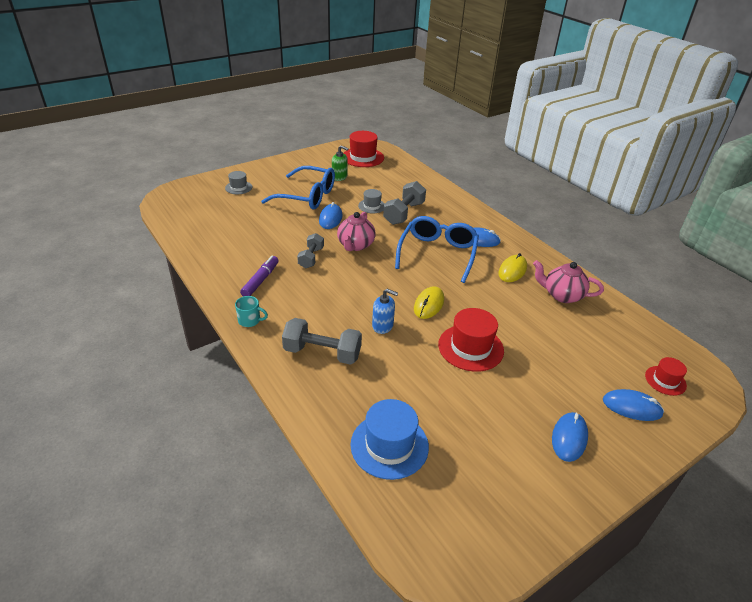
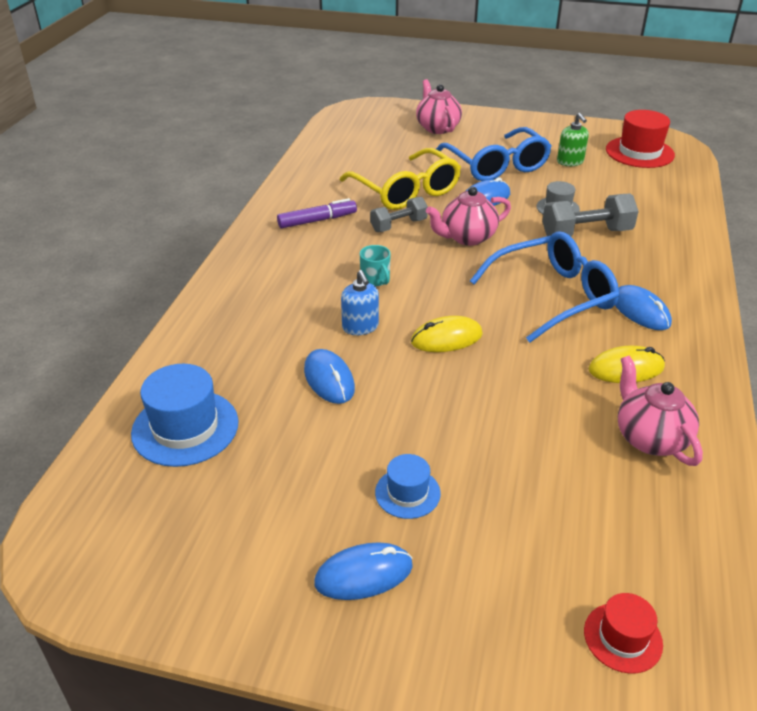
camera: 50 degrees right, 0 degrees up
grey hat [225,171,252,194] -> pink teapot [416,79,462,134]
turquoise mug [235,296,268,327] -> turquoise mug moved to [360,245,391,286]
grey dumbbell [282,318,362,365] -> none
red hat [438,308,504,372] -> none
blue mouse [603,389,664,421] -> blue mouse moved to [304,349,355,404]
none -> yellow glasses [340,148,461,210]
none -> blue hat [375,454,441,519]

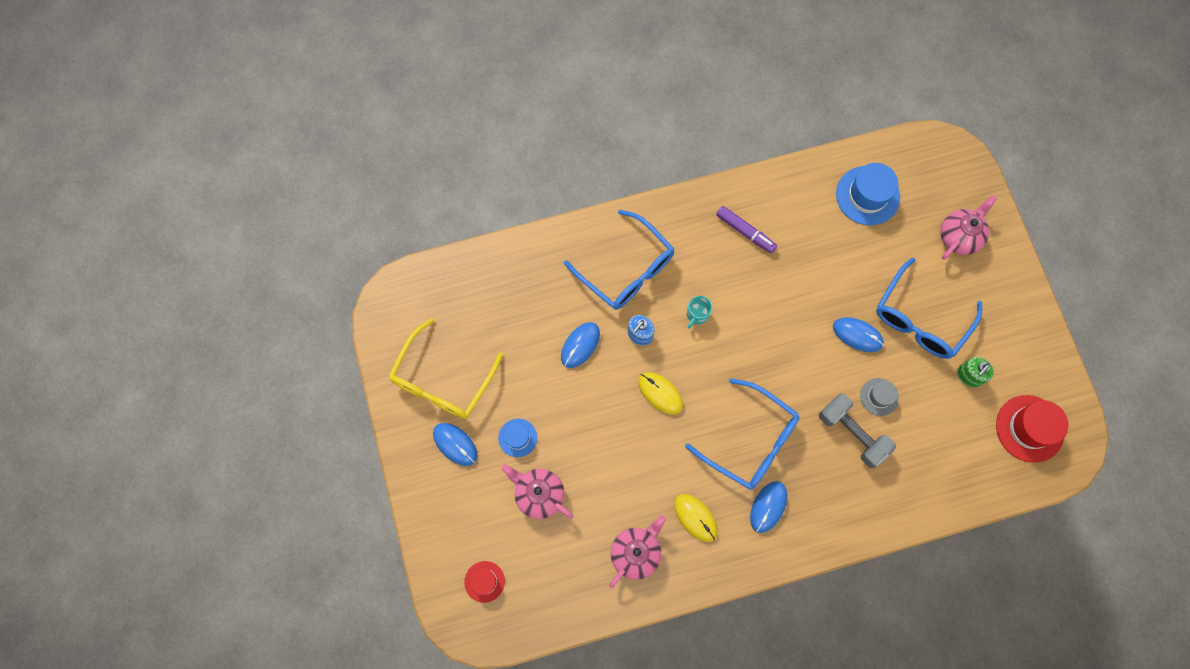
camera: 60 degrees right, 35 degrees up
blue hat [131,364,239,467] -> blue hat moved to [836,163,900,225]
yellow glasses [340,148,461,210] -> yellow glasses moved to [388,318,503,419]
grey dumbbell [370,197,428,232] -> none
pink teapot [426,187,511,246] -> pink teapot moved to [501,464,573,519]
none -> blue glasses [564,210,674,310]

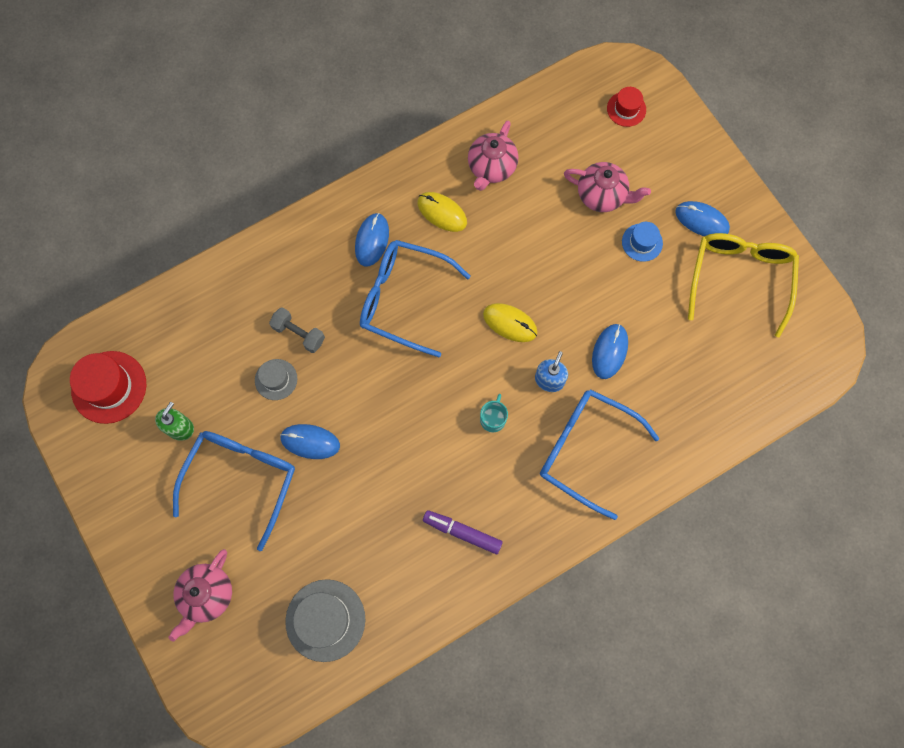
camera: 165 degrees right, 0 degrees up
grey dumbbell [819,393,896,468] -> grey dumbbell [269,307,325,353], size x0.65
blue hat [836,163,900,225] -> grey hat [285,579,365,662]

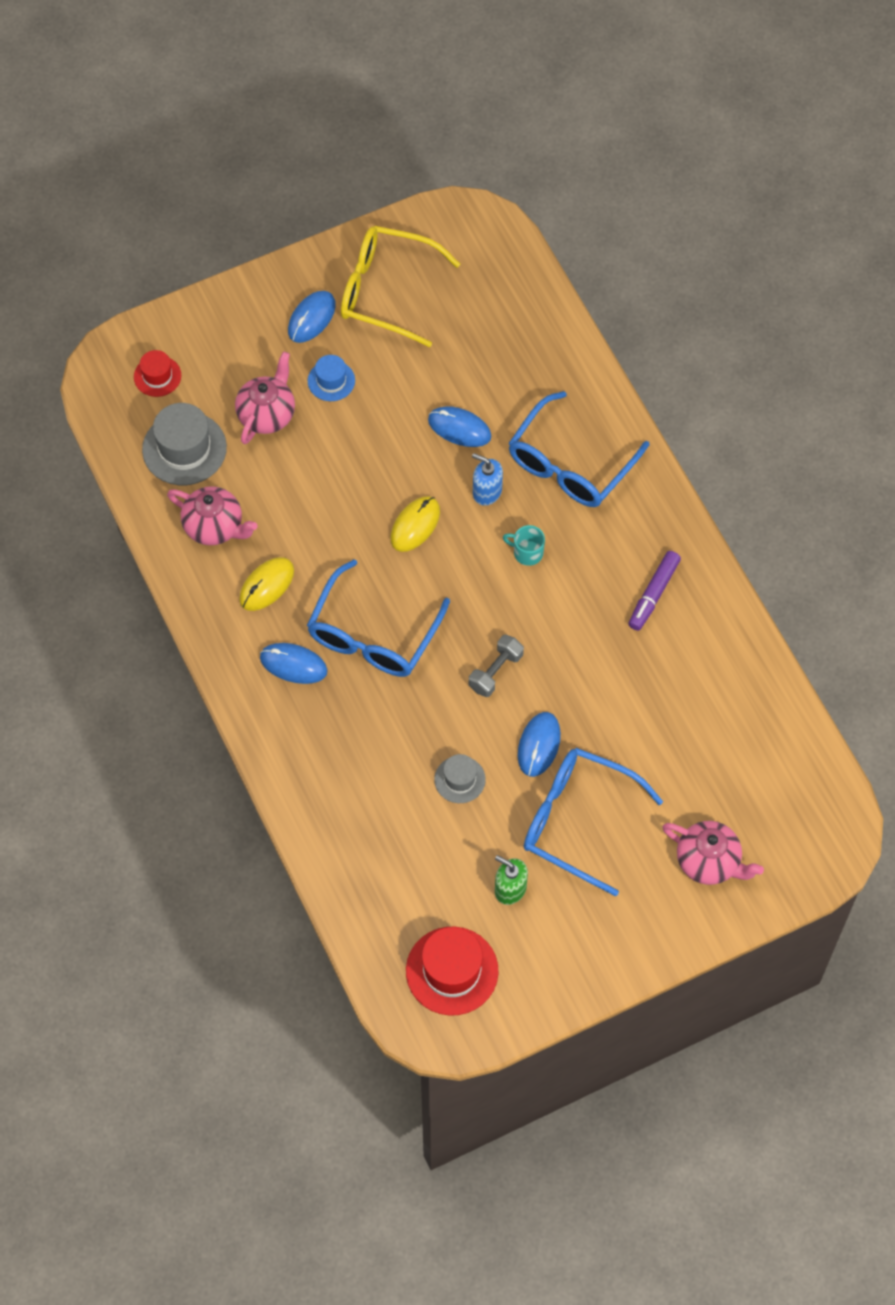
camera: 85 degrees left, 10 degrees down
grey dumbbell [269,307,325,353] -> grey dumbbell moved to [469,635,524,697]
grey hat [285,579,365,662] -> grey hat moved to [142,403,227,485]

